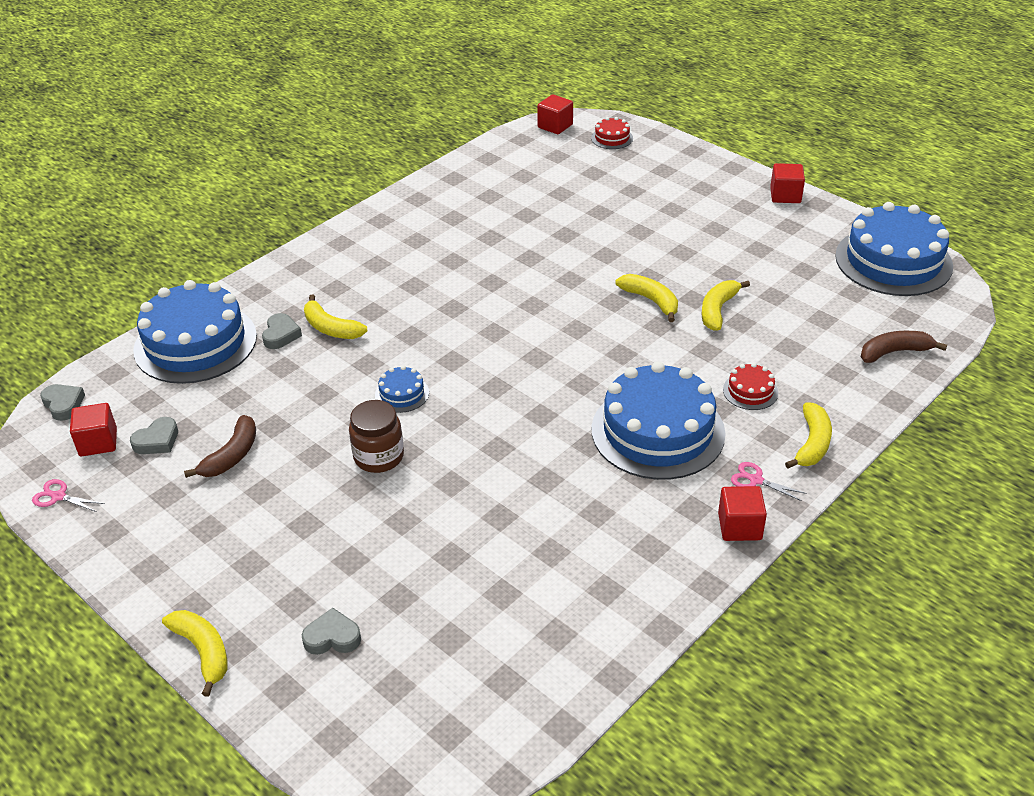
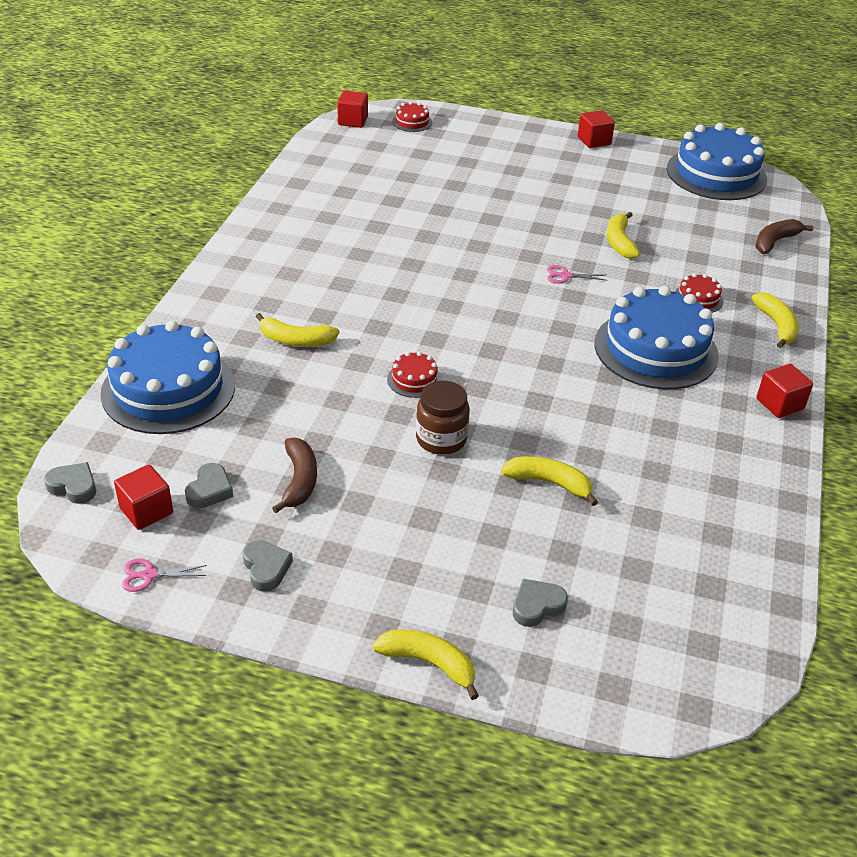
camera: 30 degrees left, 0 degrees up
grey heart [262,313,302,349] -> grey heart moved to [243,540,293,592]
blue cake [375,365,429,413] -> red cake [387,351,442,398]
yellow banana [615,274,678,322] -> yellow banana moved to [501,456,598,506]
pink scissors [731,462,807,501] -> pink scissors moved to [547,265,605,284]

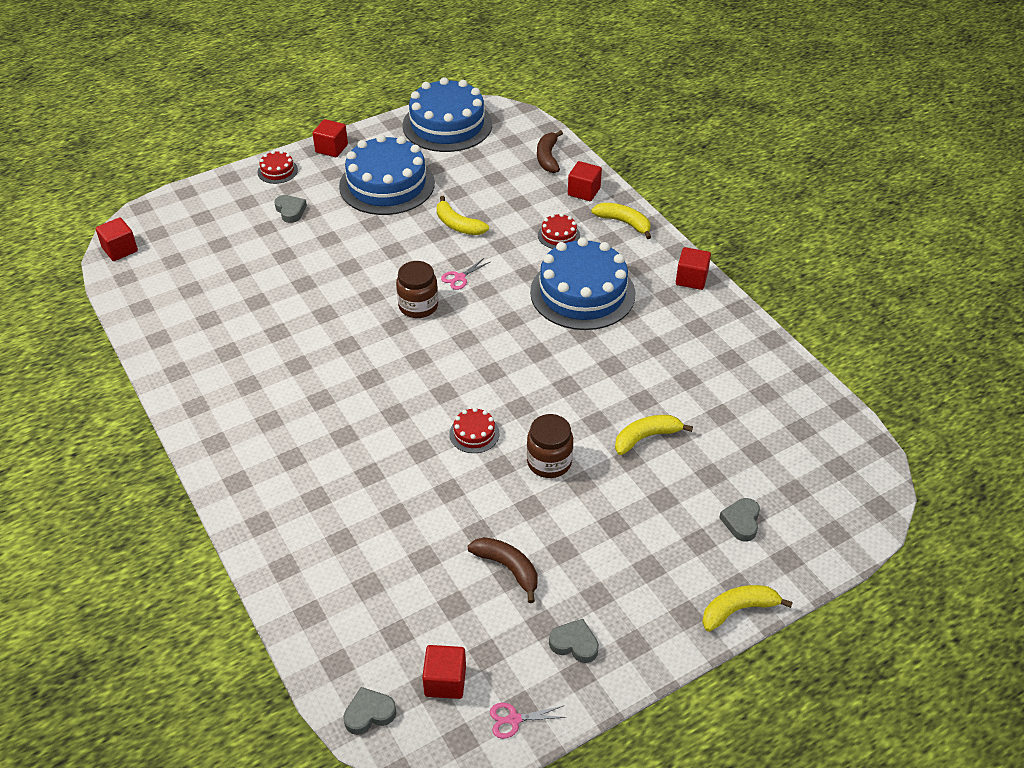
camera: 45 degrees left, 5 degrees up
blue cake [100,320,235,434] -> blue cake moved to [339,134,435,215]
pink scissors [122,559,207,592] -> pink scissors turned 45 degrees clockwise [490,703,567,739]
grey heart [185,463,233,509] -> grey heart moved to [274,195,307,223]
yellow banana [256,313,340,347] -> none
red cake [392,101,432,132] -> red cake moved to [258,150,298,184]
none -> brown jar [396,261,438,318]
none -> red cube [568,161,602,201]

